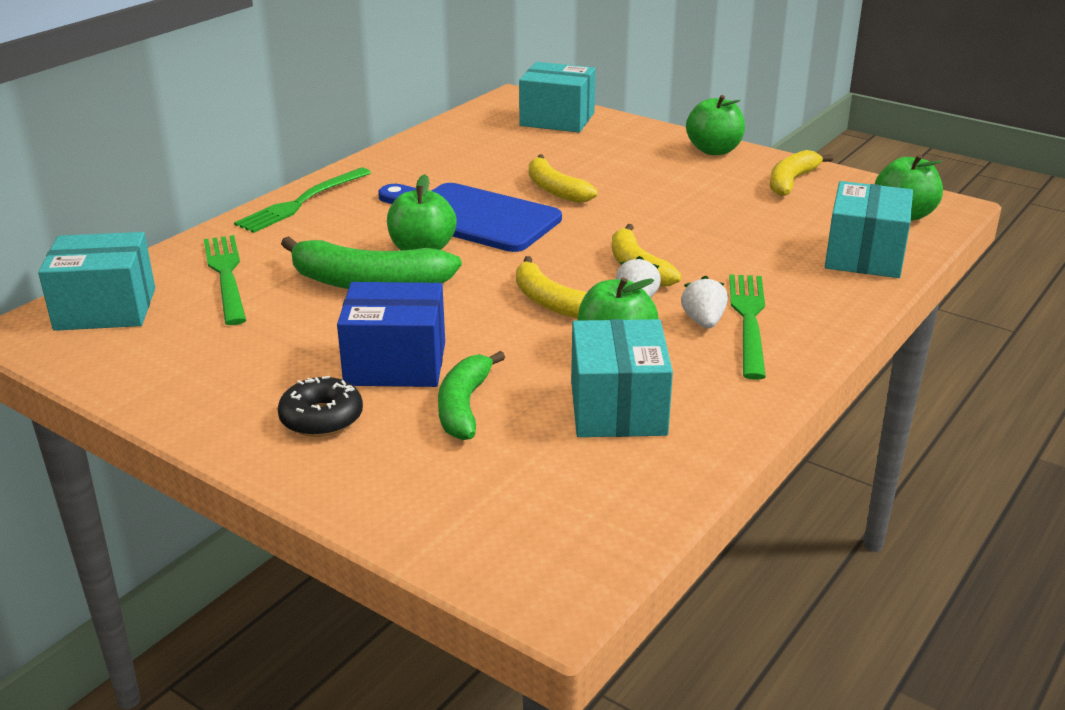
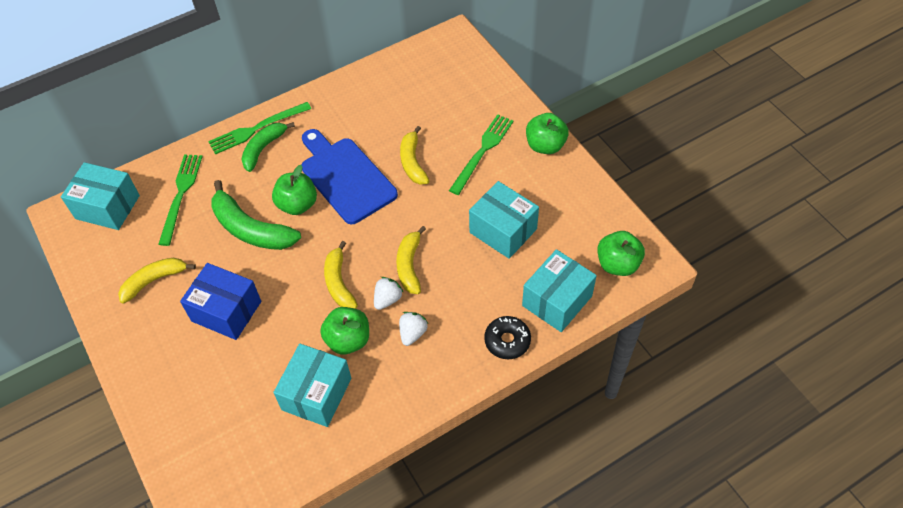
camera: 25 degrees right, 25 degrees up
black donut [277,376,363,437] -> black donut moved to [484,316,531,359]
green banana [438,351,505,440] -> green banana moved to [241,122,295,172]
turquoise box [519,62,596,132] -> turquoise box moved to [469,181,539,259]
green fork [729,274,766,380] -> green fork moved to [449,114,514,195]
yellow banana [770,150,833,196] -> yellow banana moved to [118,257,196,304]

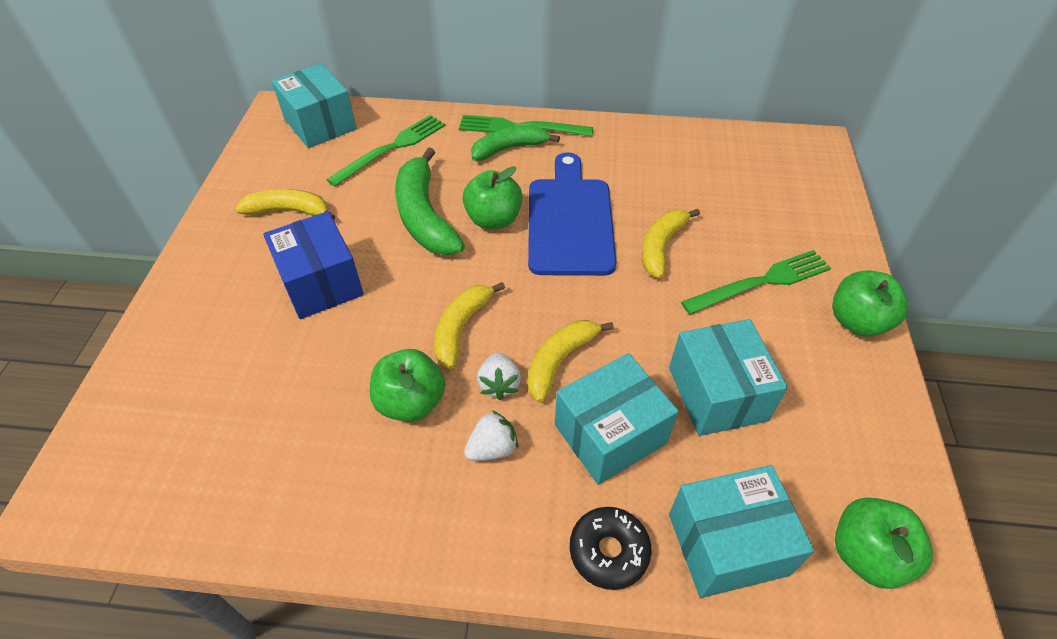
camera: 35 degrees right, 5 degrees down
turquoise box [273,344,352,427] -> turquoise box moved to [555,353,679,485]
white strawberry [374,277,404,310] -> white strawberry turned 105 degrees clockwise [477,352,521,400]

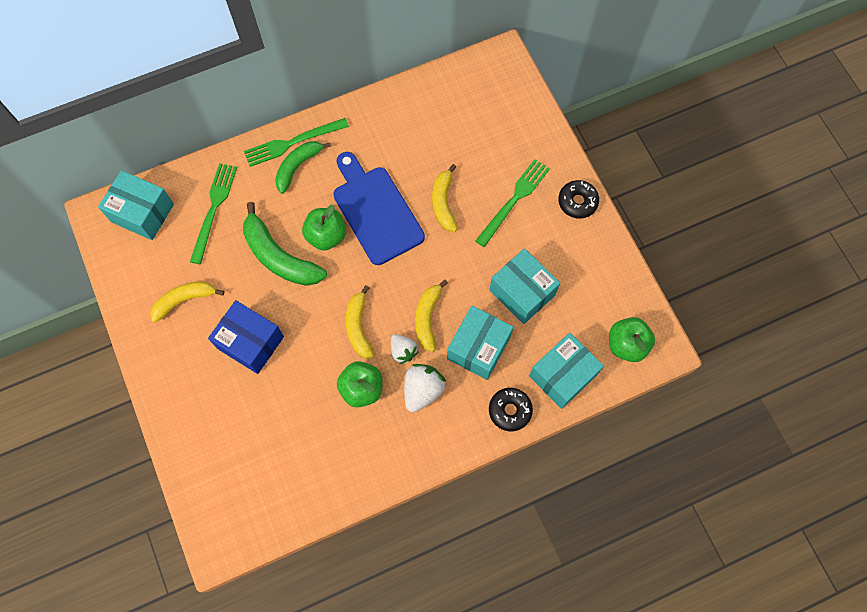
camera: 30 degrees left, 20 degrees up
white strawberry [464,410,518,461] -> white strawberry [404,364,446,412], size x1.52
green apple [832,270,908,337] -> black donut [558,180,599,219]

